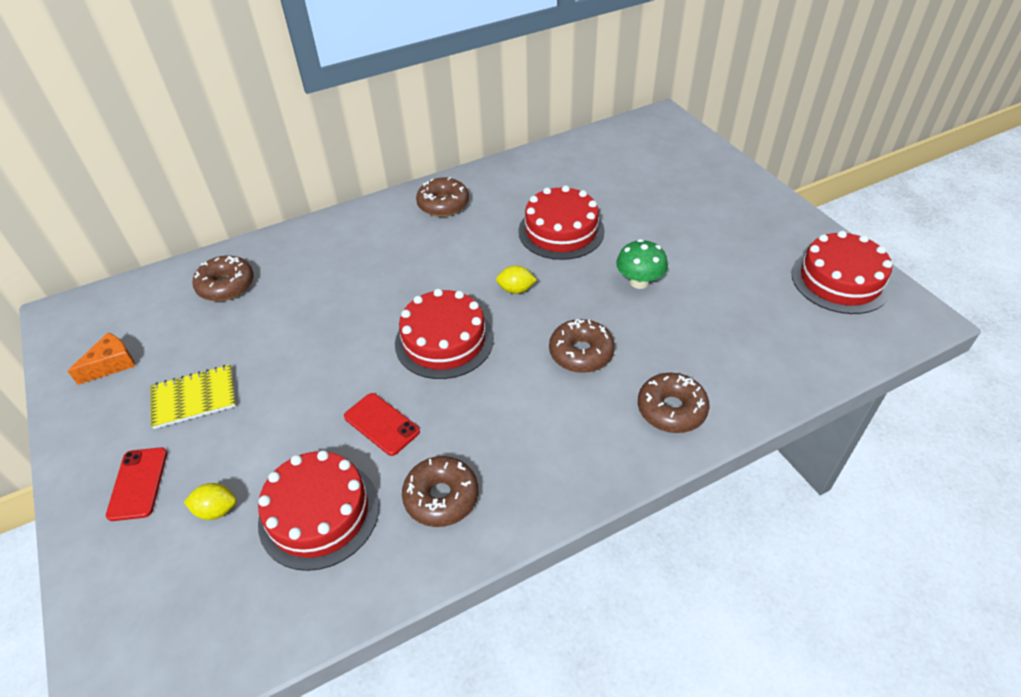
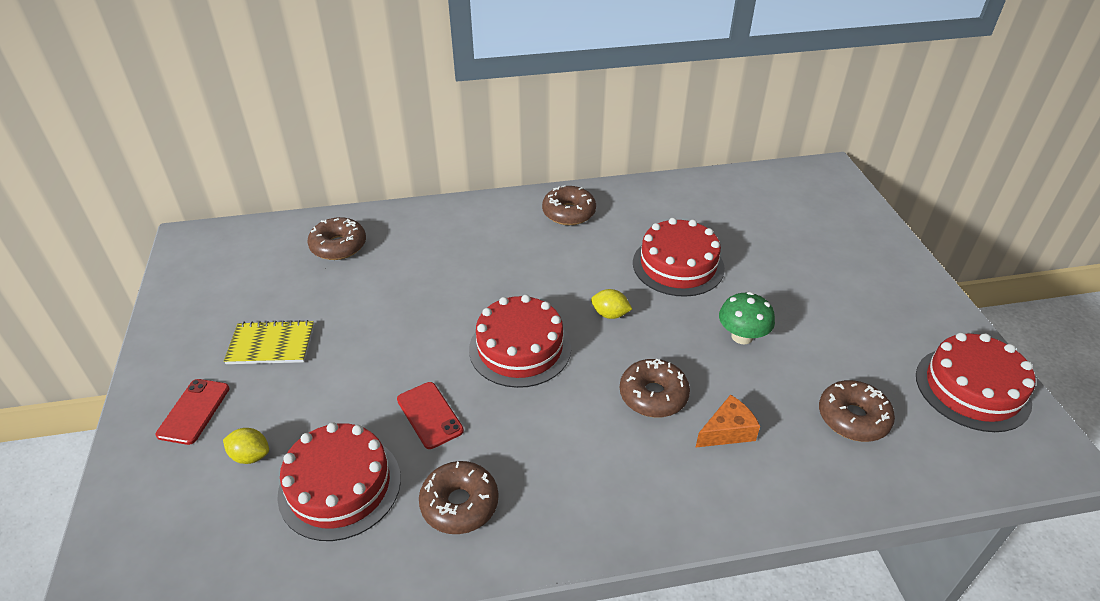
camera: 15 degrees right, 5 degrees down
orange cheese [68,332,135,385] -> orange cheese moved to [695,395,760,448]
brown donut [638,373,709,433] -> brown donut moved to [819,380,895,442]

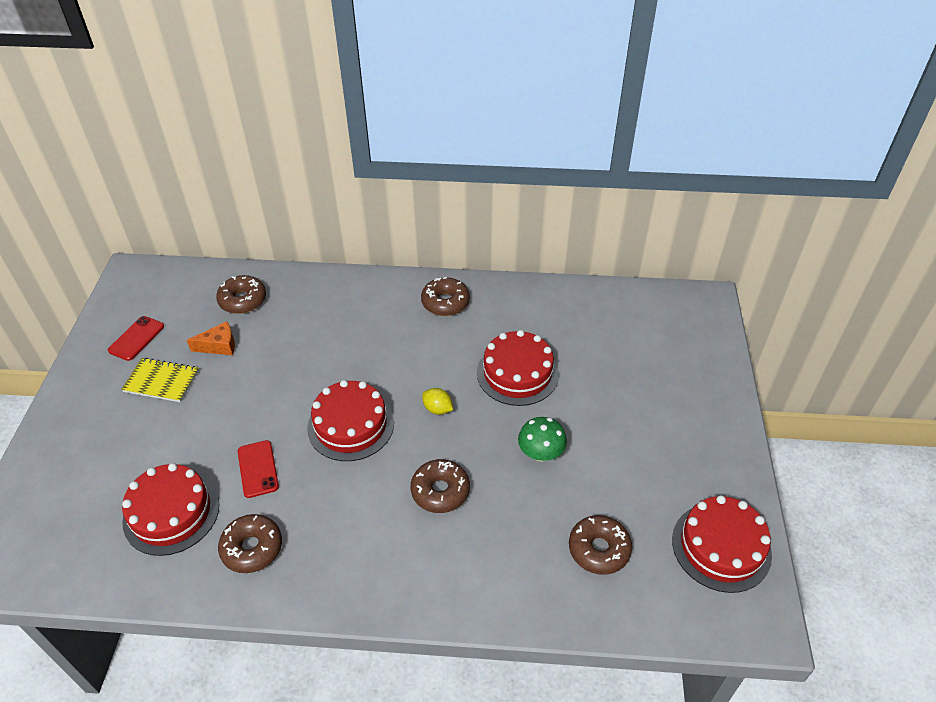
camera: 15 degrees right, 5 degrees up
red phone [155,379,229,445] -> red phone moved to [108,316,164,361]
yellow lemon [223,428,269,464] -> none
orange cheese [695,395,760,448] -> orange cheese moved to [187,322,235,355]

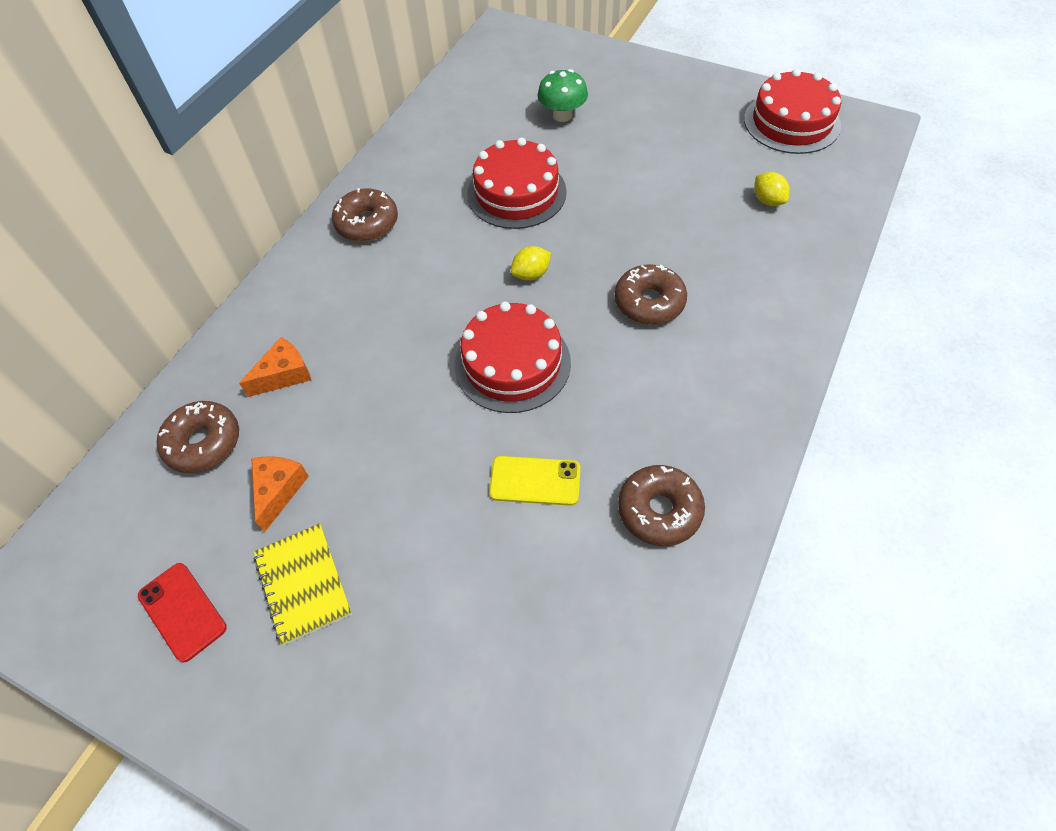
camera: 65 degrees left, 10 degrees up
yellow notebook [121,358,199,402] -> yellow notebook turned 60 degrees counterclockwise [254,523,352,646]
red cake [122,463,219,556] -> none
red phone [238,440,279,498] -> yellow phone [489,456,580,506]
green mushroom [518,417,567,462] -> green mushroom moved to [537,69,588,122]
brown donut [569,515,632,575] -> yellow lemon [754,172,790,206]
none -> orange cheese [239,337,311,397]

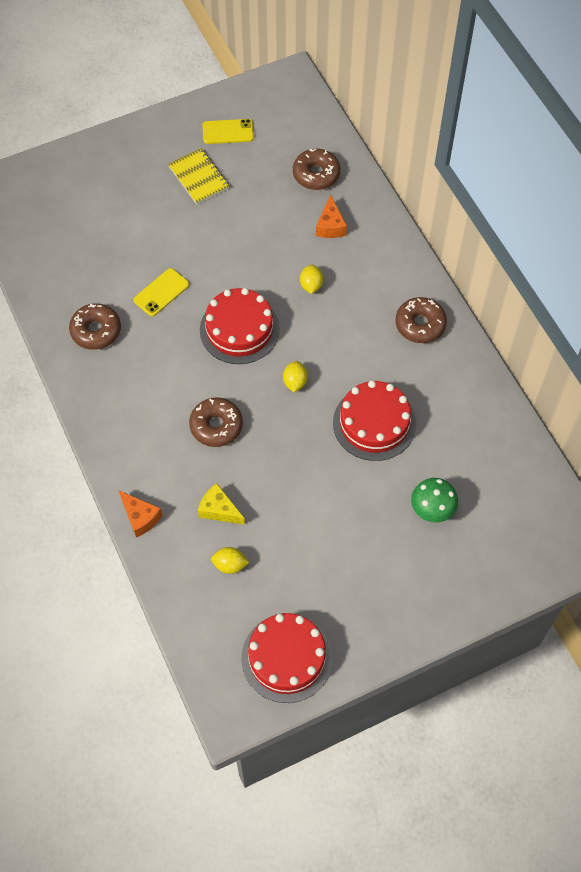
camera: 125 degrees right, 5 degrees up
red phone [138,563,227,663] -> yellow phone [203,119,254,144]
orange cheese [251,456,309,532] -> orange cheese moved to [119,491,162,537]
yellow notebook [254,523,352,646] -> yellow notebook turned 45 degrees clockwise [168,148,229,204]
none -> yellow cheese [198,483,245,525]
none -> yellow lemon [300,265,323,294]

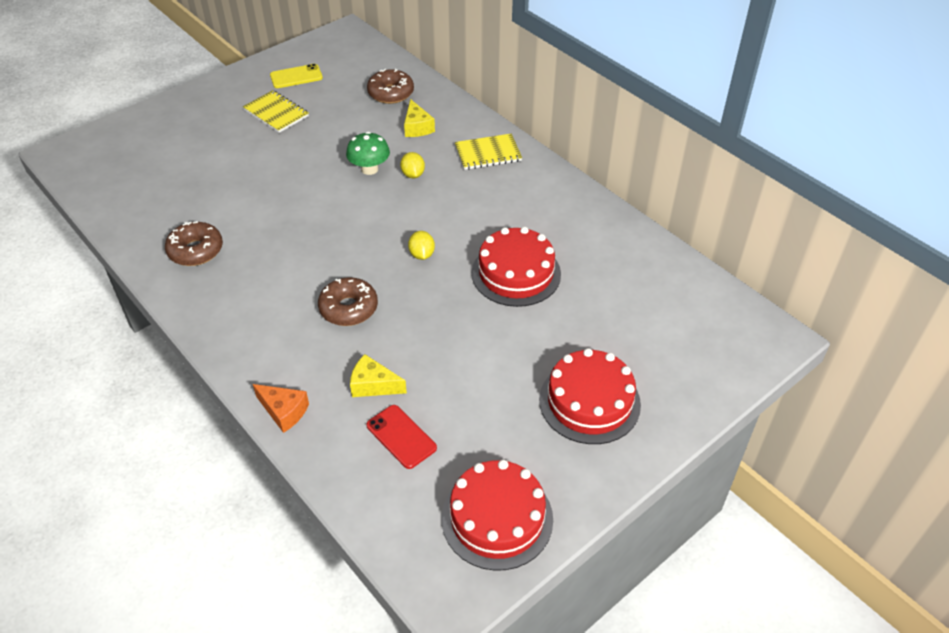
camera: 15 degrees left, 15 degrees down
yellow phone [133,268,189,317] -> none
red cake [200,288,280,364] -> red cake moved to [539,348,641,444]
yellow lemon [211,547,250,574] -> red phone [366,405,437,469]
orange cheese [316,195,347,238] -> yellow cheese [404,99,435,137]
brown donut [396,297,447,343] -> none
green mushroom [411,478,458,523] -> green mushroom moved to [346,132,390,175]
none -> yellow notebook [455,134,522,170]

